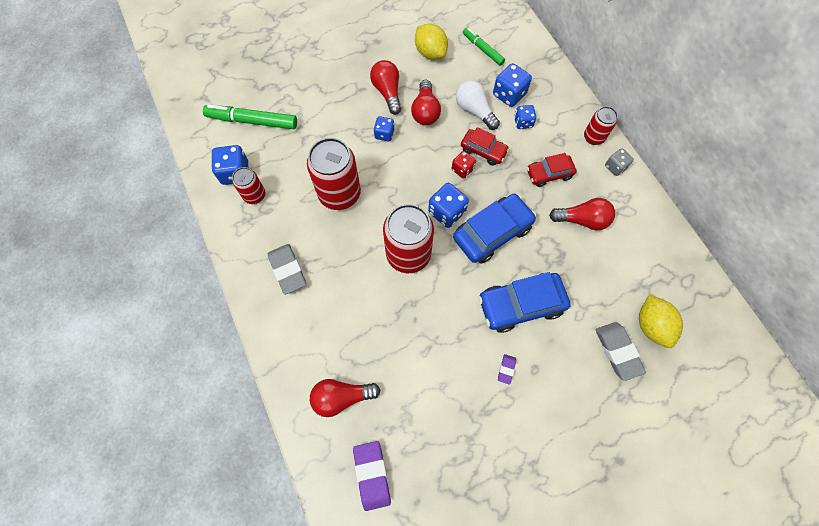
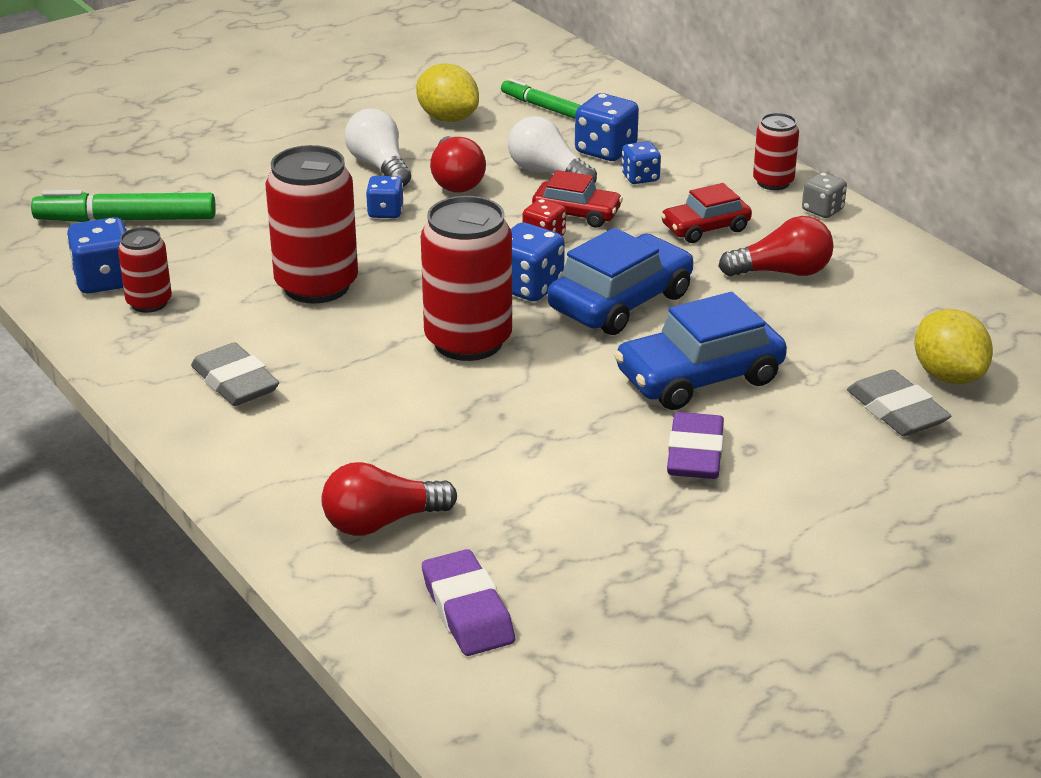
camera: 10 degrees left, 35 degrees down
red light bulb [370,60,402,115] -> white light bulb [344,108,411,187]
purple eraser [498,354,516,385] -> purple eraser [667,412,724,479], size x1.98

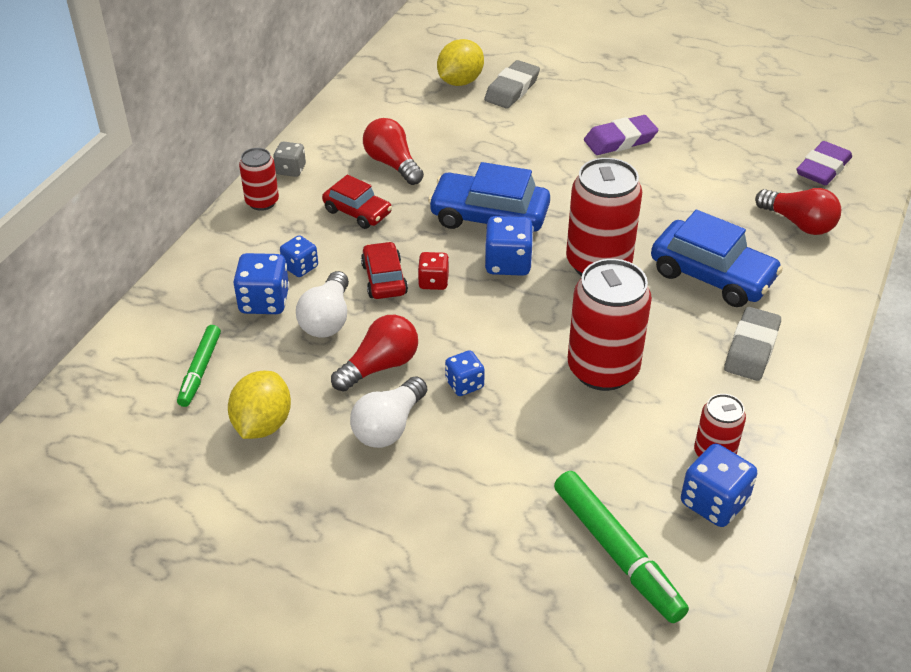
camera: 120 degrees left, 10 degrees up
blue car [614,292,787,410] -> blue car moved to [651,210,783,307]

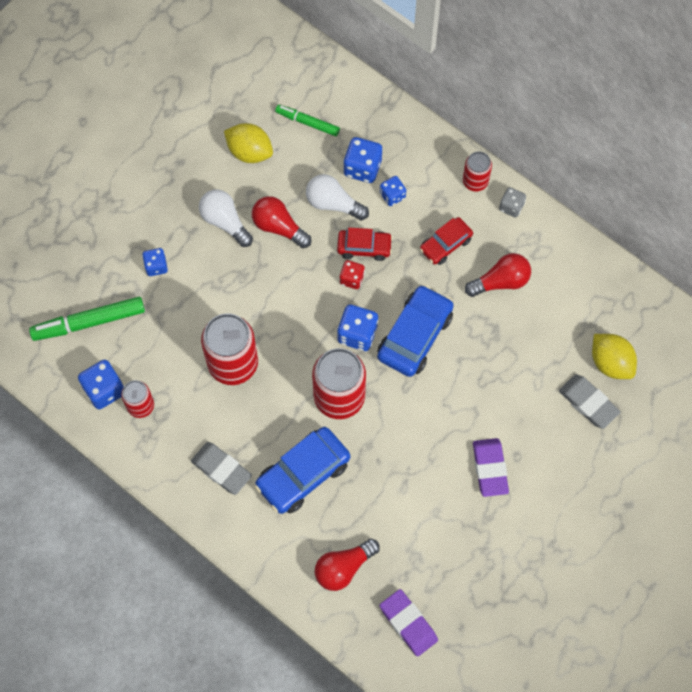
camera: 105 degrees right, 25 degrees up
red light bulb [331,315,418,392] -> red light bulb turned 150 degrees clockwise [252,196,311,248]
blue dice [445,350,485,396] -> blue dice moved to [142,248,168,276]

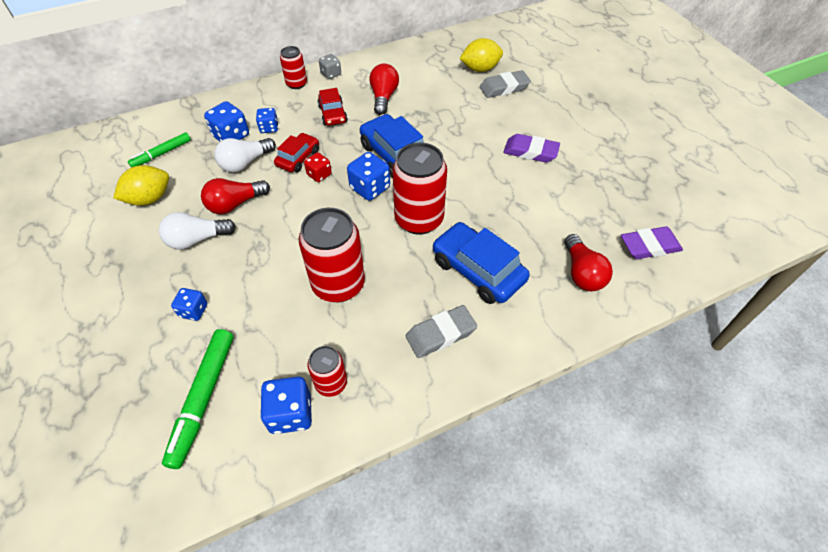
camera: 65 degrees left, 15 degrees down
blue car [255,427,350,514] -> blue car turned 150 degrees clockwise [433,222,530,304]

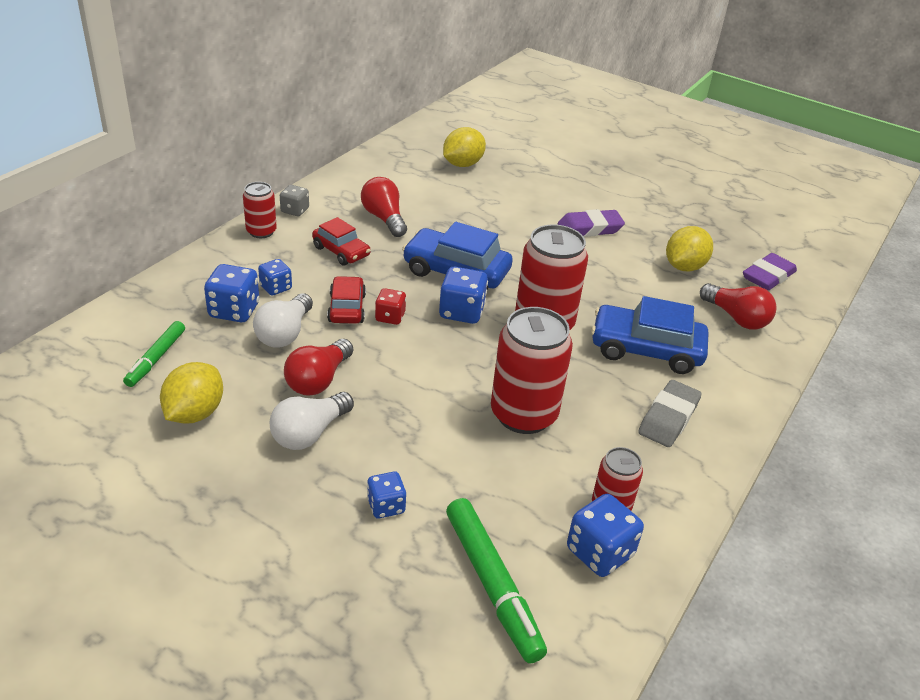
camera: 35 degrees left, 15 degrees down
grey eraser [480,70,531,98] -> none
none -> yellow lemon [666,226,713,272]

